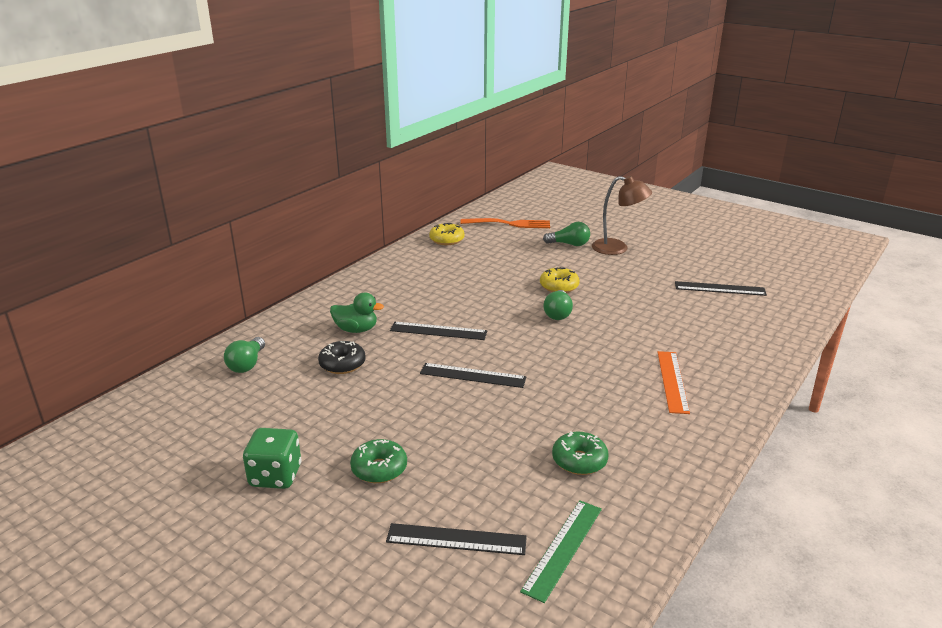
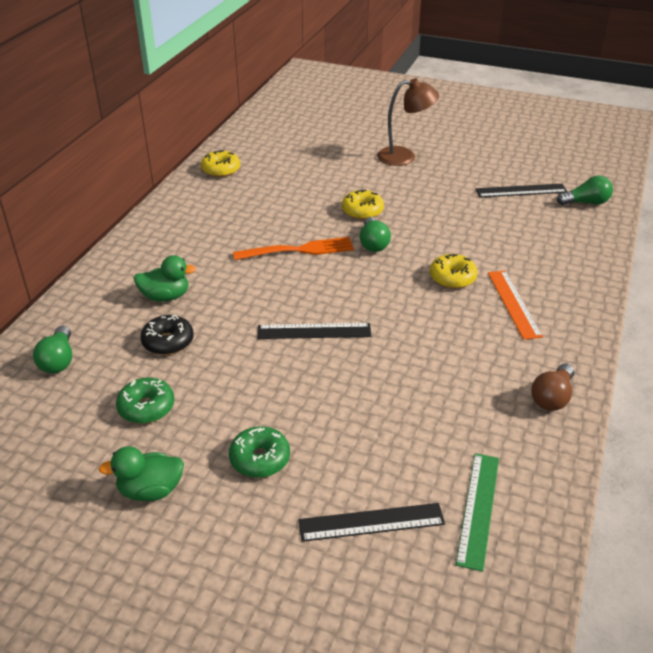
camera: 15 degrees left, 10 degrees up
green dice [243,428,302,489] -> green duck [99,446,184,501]
black ruler [390,322,487,340] -> none
orange fork [460,218,550,228] -> orange fork moved to [233,237,354,260]
green light bulb [543,222,590,246] -> green light bulb moved to [557,176,613,205]
green donut [552,432,609,475] -> green donut moved to [116,378,174,424]
none -> yellow donut [430,254,478,289]
none -> brown light bulb [531,363,574,411]

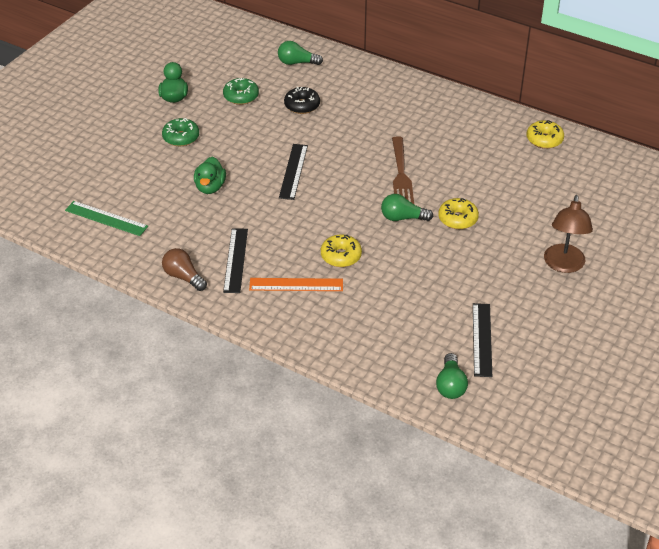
camera: 100 degrees right, 5 degrees up
green duck [134,255,196,302] -> green duck moved to [194,157,226,194]
orange fork [233,237,354,260] -> brown fork [392,136,414,204]
black ruler [298,503,445,542] -> black ruler moved to [223,228,248,293]

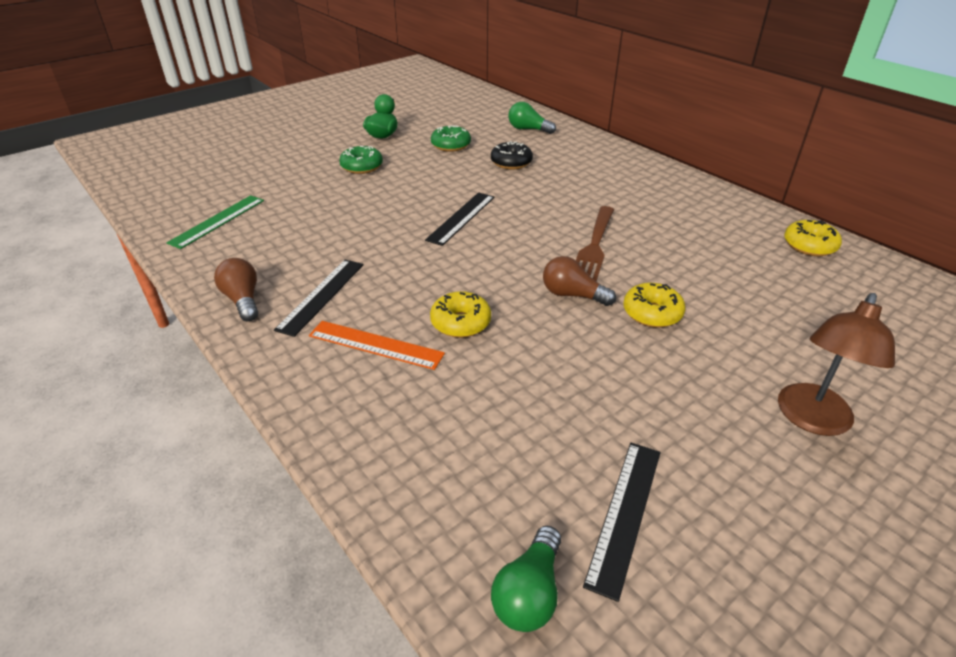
camera: 20 degrees right, 5 degrees down
green ruler [65,201,148,236] -> green ruler turned 75 degrees clockwise [166,195,264,249]
green duck [194,157,226,194] -> none
green light bulb [381,194,433,221] -> brown light bulb [543,256,616,306]

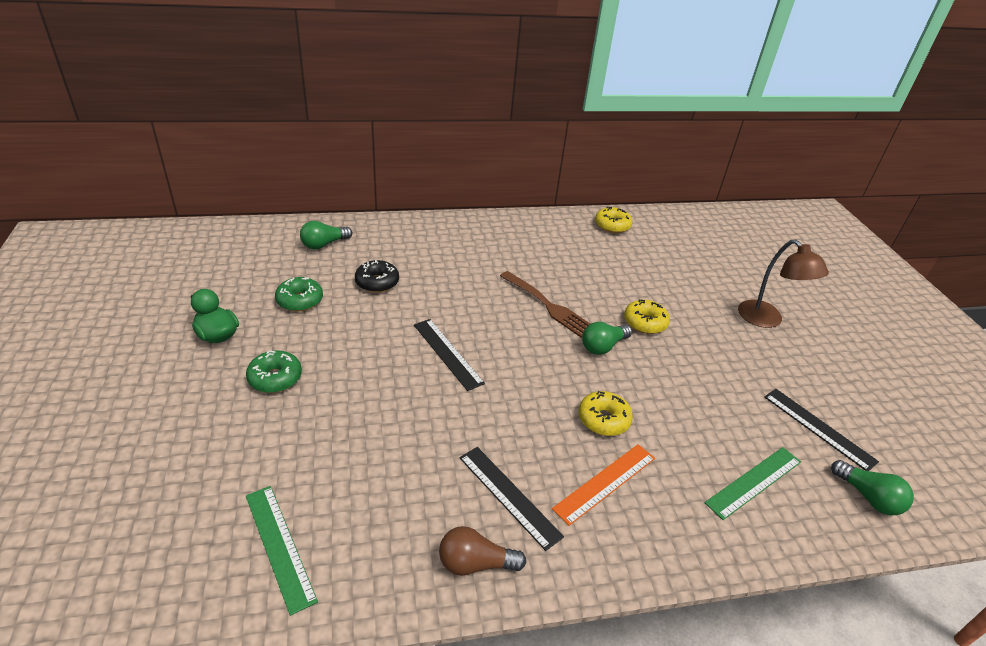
camera: 65 degrees left, 0 degrees up
brown light bulb [543,256,616,306] -> green light bulb [582,322,632,355]
none -> green ruler [705,447,801,520]

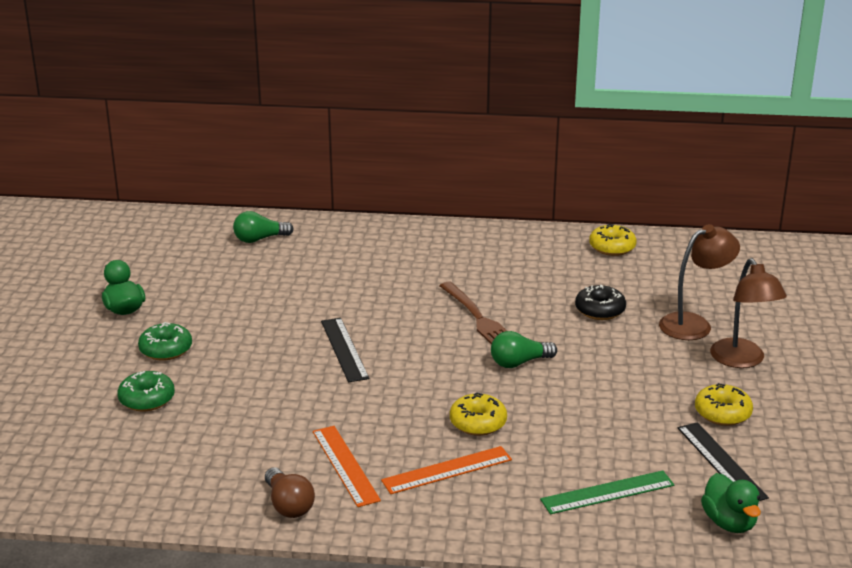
camera: 20 degrees right, 10 degrees down
green ruler [246,486,318,616] -> none
green donut [275,277,323,312] -> green donut moved to [117,371,175,411]
black donut [355,260,399,293] -> black donut moved to [575,285,626,320]
brown light bulb [439,526,526,576] -> brown light bulb turned 135 degrees counterclockwise [265,467,315,518]
black ruler [459,447,564,551] -> orange ruler [313,426,381,507]
yellow donut [624,299,670,334] -> yellow donut moved to [695,383,753,426]
green light bulb [831,460,914,515] -> green duck [701,473,761,533]
none -> brown lamp [659,224,740,340]

